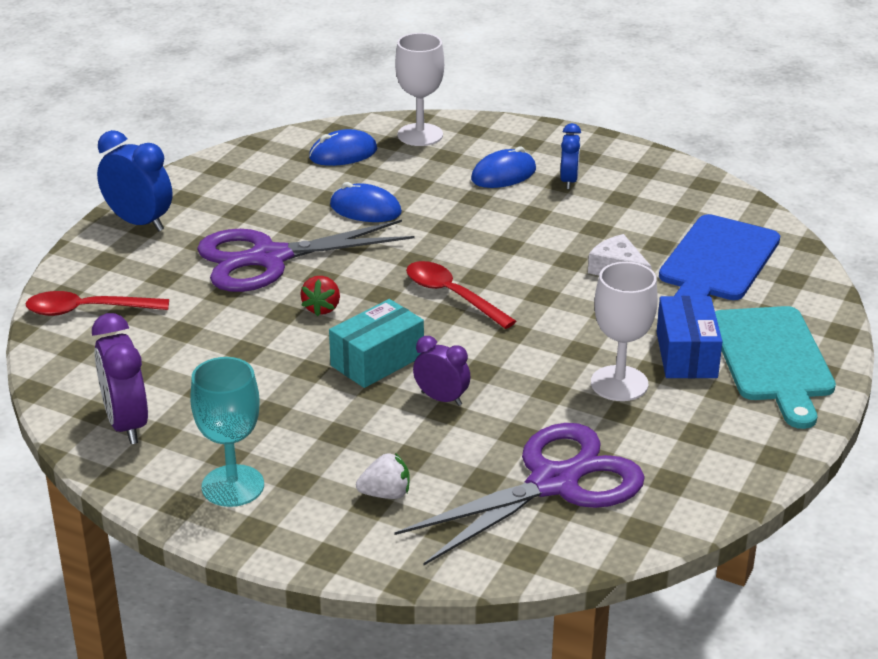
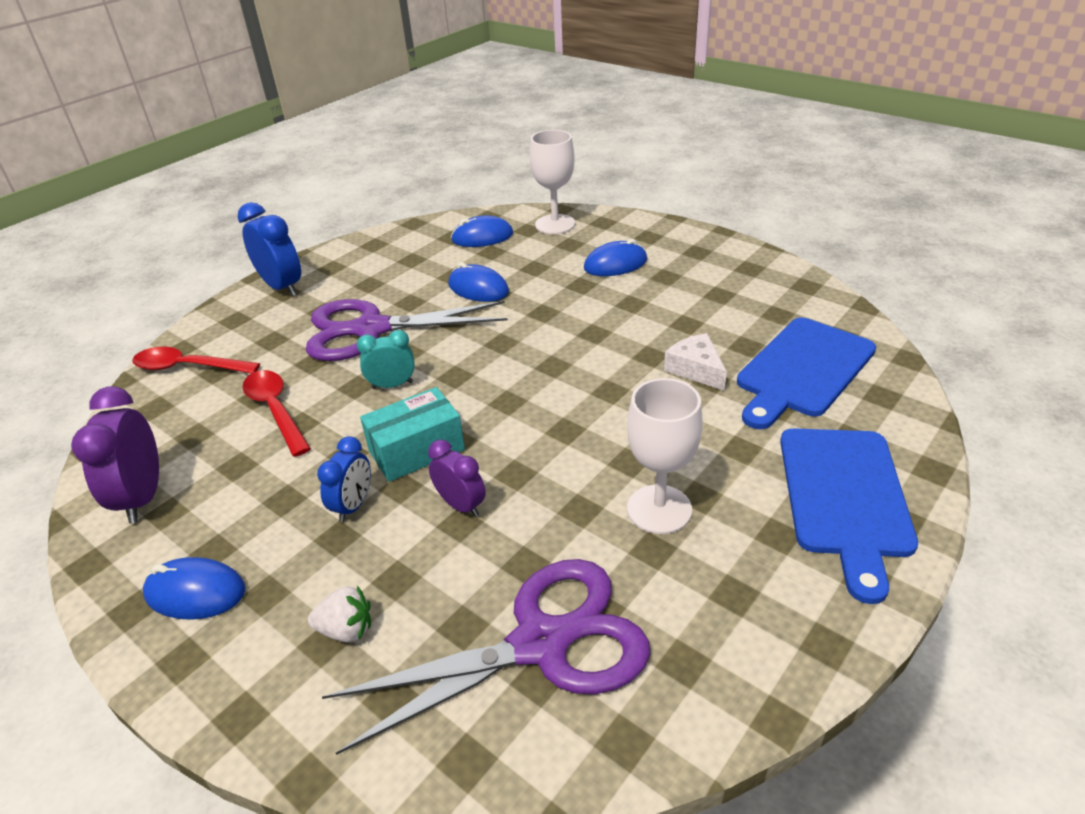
camera: 15 degrees right, 5 degrees up
turquoise goblet [190,357,264,507] -> blue mouse [143,557,246,620]
red strawberry [300,276,340,316] -> turquoise clock [357,330,415,389]
red spoon [406,261,516,329] -> red spoon moved to [242,370,311,457]
blue clock [560,123,581,189] -> blue clock moved to [317,436,371,522]
blue box [657,296,723,378] -> none
turquoise cutting board [715,306,836,429] -> blue cutting board [780,428,918,604]

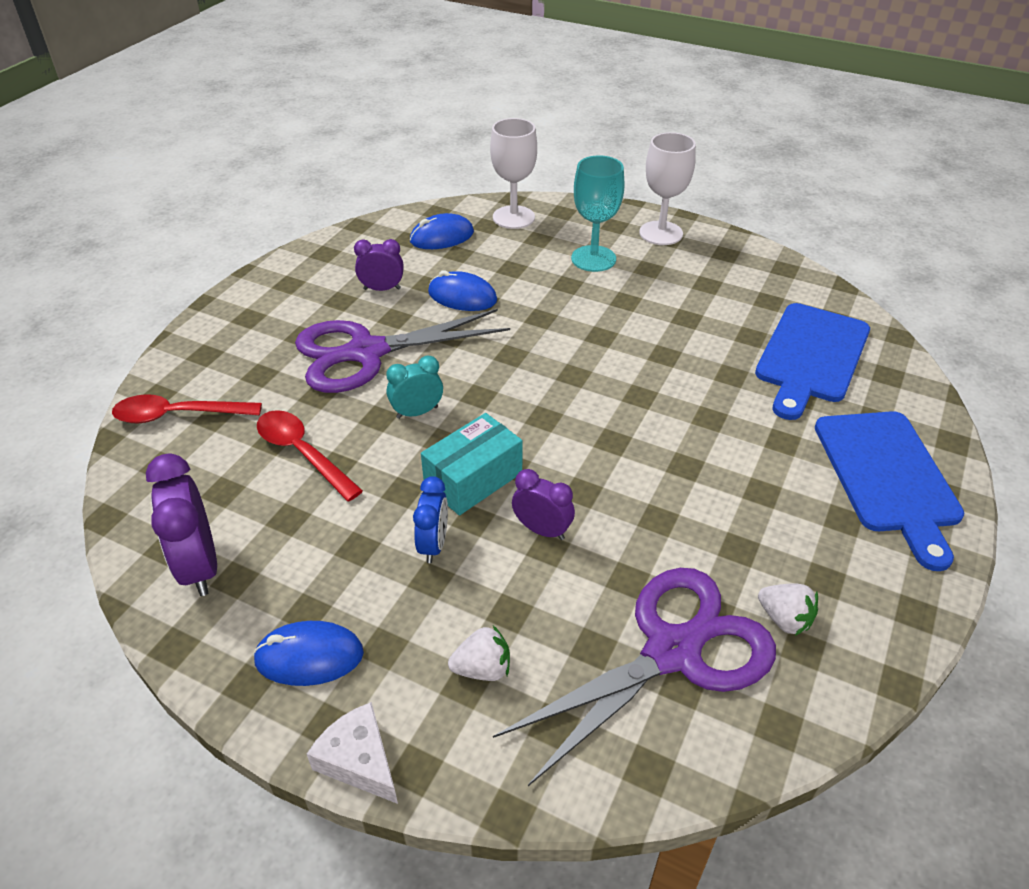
camera: 15 degrees left, 5 degrees up
blue clock [238,202,301,296] -> none
blue mouse [584,239,647,276] -> turquoise goblet [571,155,624,272]
white goblet [627,378,703,534] -> white goblet moved to [640,132,696,245]
white cheese [664,333,727,391] -> white cheese moved to [307,702,398,804]
none -> purple clock [354,239,404,291]
none -> white strawberry [758,584,818,636]

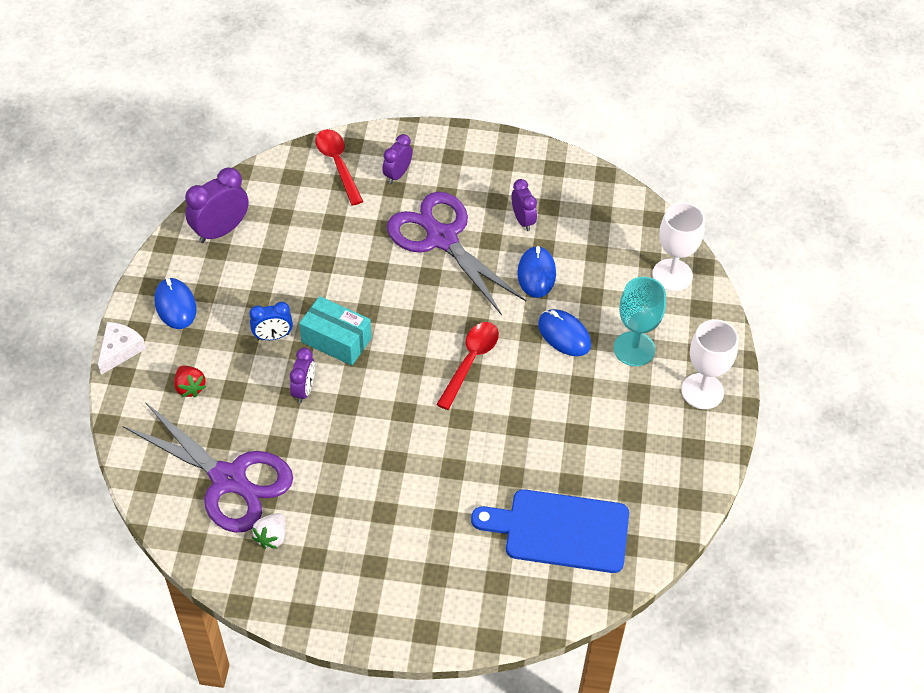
camera: 70 degrees right, 10 degrees up
red spoon [257,410,363,501] -> red spoon moved to [436,322,499,410]
turquoise clock [386,356,443,419] -> none
blue mouse [410,213,474,249] -> blue mouse moved to [538,309,591,356]
white strawberry [448,625,510,681] -> red strawberry [174,365,207,397]
blue cutting board [815,411,964,571] -> none
none -> purple clock [382,134,413,184]

